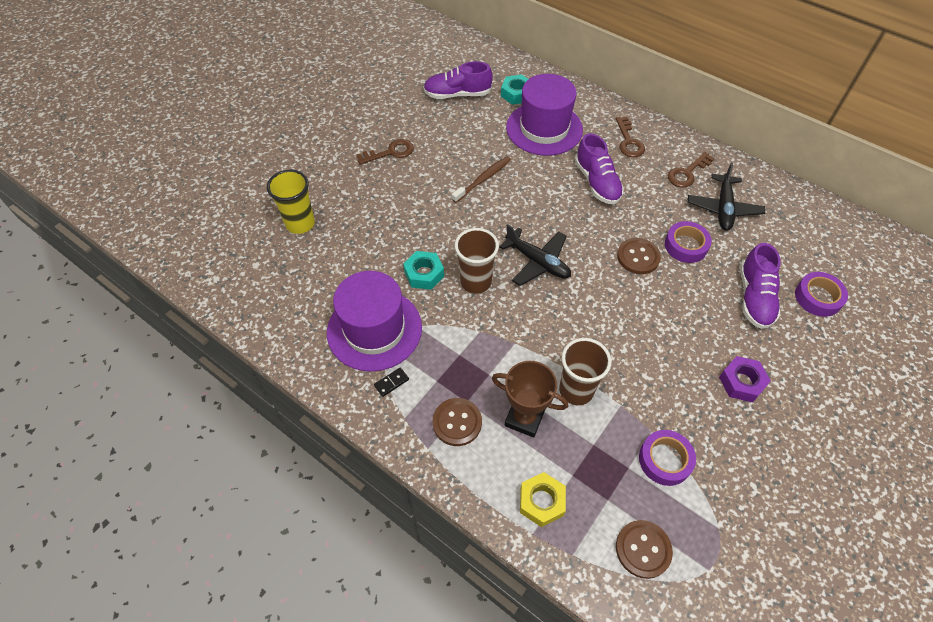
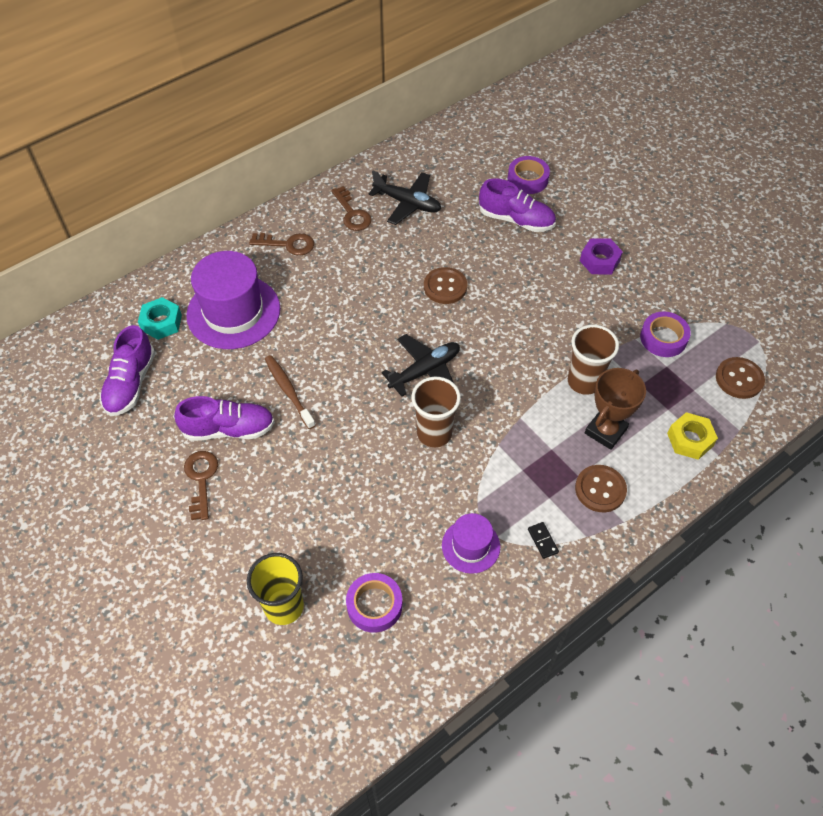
camera: 75 degrees left, 0 degrees up
purple hat [327,271,422,372] -> purple hat [442,513,500,574], size x0.53
turquoise nut [403,251,444,290] -> none
purple shoe [575,133,624,204] -> purple shoe moved to [174,396,275,441]
purple tape [665,221,712,263] -> purple tape moved to [346,573,402,633]

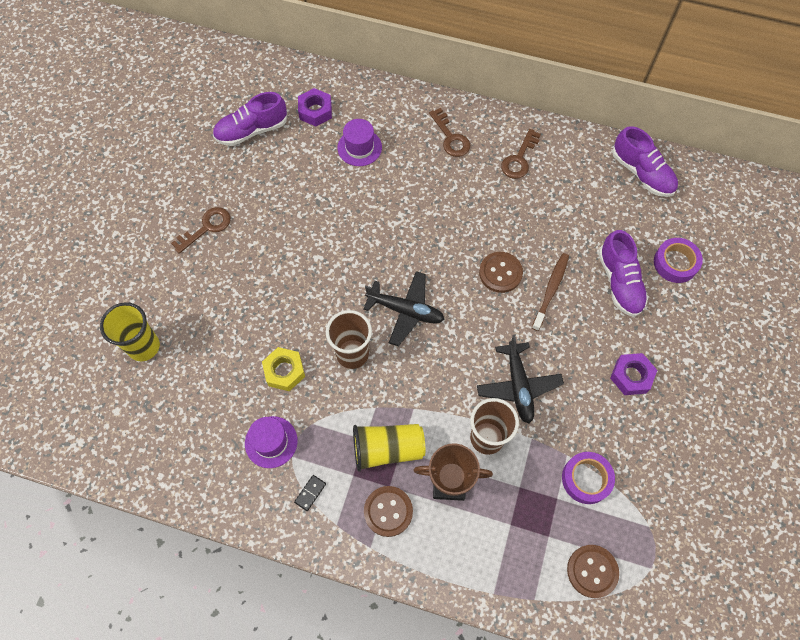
camera: 55 degrees right, 10 degrees up
turquoise nut [138,297,182,340] -> purple nut [298,88,332,126]
purple shoe [174,396,275,441] -> purple shoe moved to [612,126,678,197]
purple hat [186,251,280,349] -> purple hat [337,119,382,166], size x0.53
brown toothbrush [265,355,316,429] -> brown toothbrush moved to [532,253,569,331]
purple tape [346,573,402,633] -> none
black plane [369,171,441,225] -> black plane moved to [477,335,564,424]
yellow nut [667,412,718,460] -> yellow nut moved to [262,347,305,391]
none -> yellow cup [353,424,425,472]

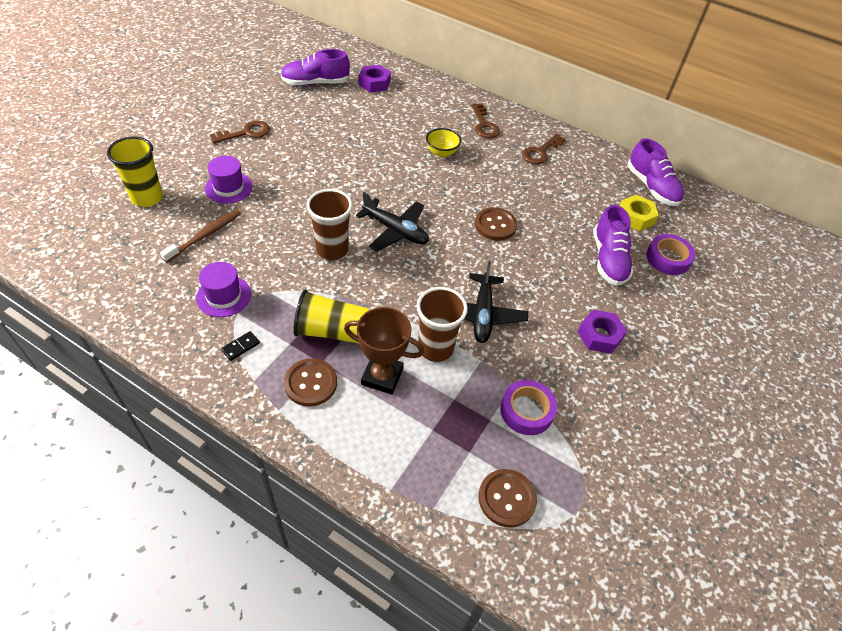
camera: 10 degrees right, 15 degrees down
yellow nut [262,347,305,391] -> yellow nut moved to [620,195,659,231]
purple hat [337,119,382,166] -> purple hat moved to [205,156,252,204]
brown toothbrush [532,253,569,331] -> brown toothbrush moved to [160,209,241,262]
none -> yellow bowl [426,128,461,158]

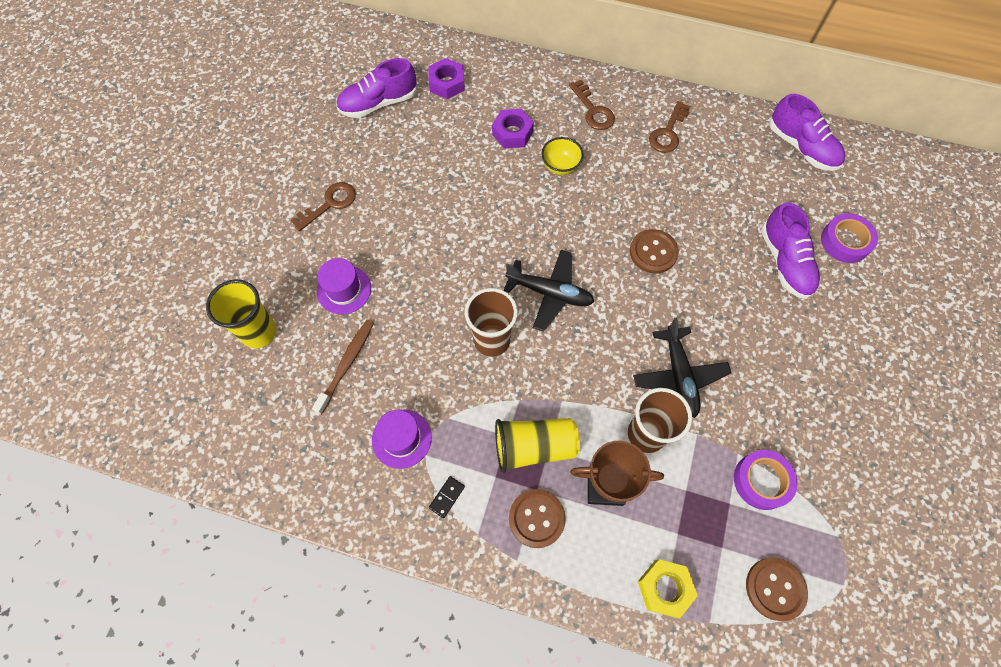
camera: 10 degrees left, 15 degrees up
purple nut [578,309,627,354] -> purple nut moved to [492,109,534,148]
yellow nut [620,195,659,231] -> yellow nut moved to [638,559,698,618]

